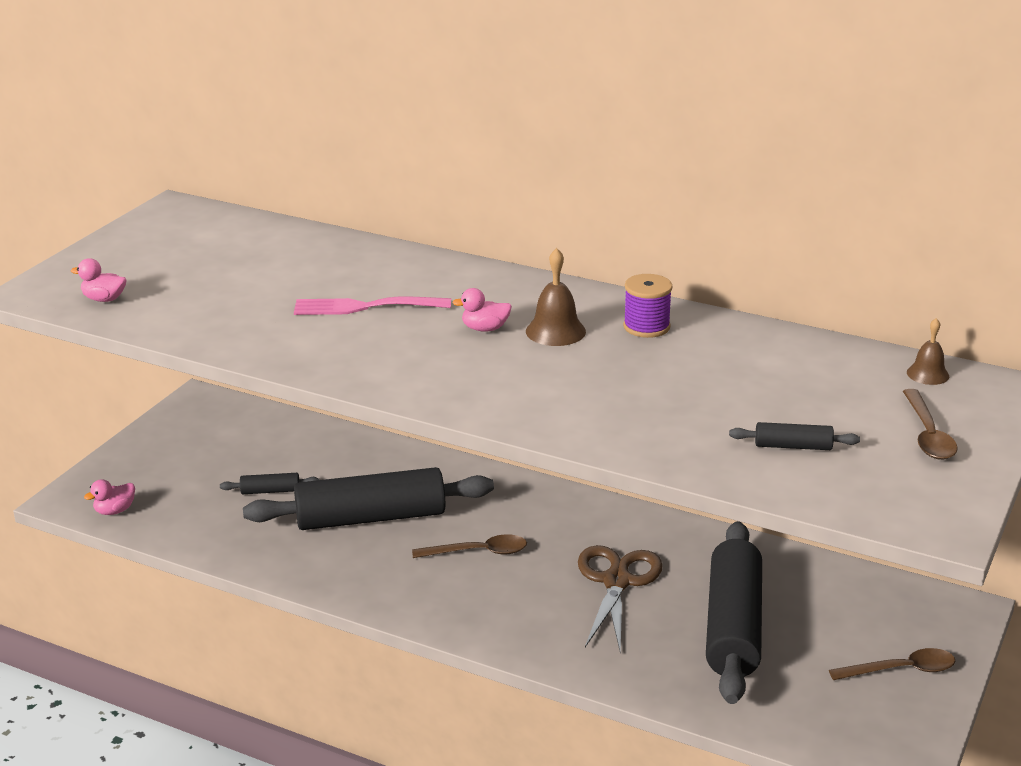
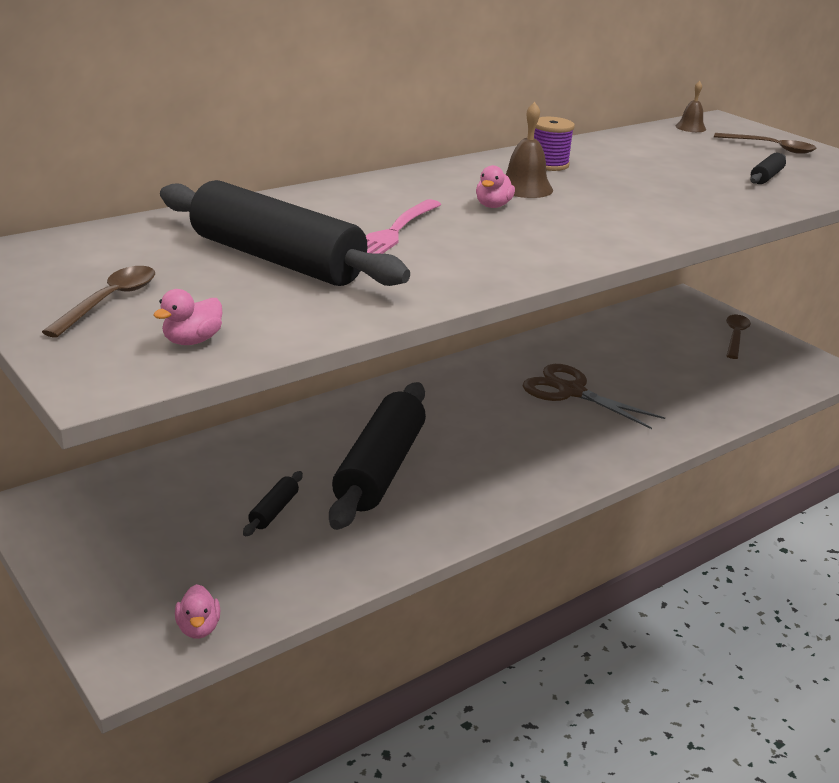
camera: 65 degrees left, 0 degrees up
brown spoon [412,534,527,558] -> brown spoon moved to [42,266,155,338]
black rolling pin [706,521,762,704] -> black rolling pin moved to [160,180,410,286]

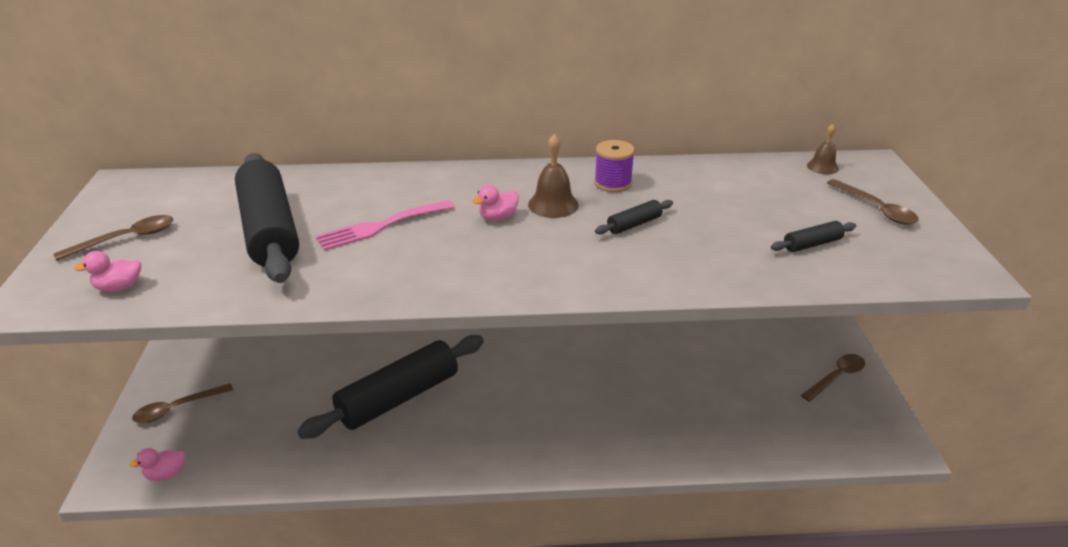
camera: 35 degrees right, 5 degrees up
pink duck [175,584,220,639] -> pink duck turned 45 degrees clockwise [129,448,185,481]
black rolling pin [243,471,303,536] -> black rolling pin moved to [595,200,673,235]
brown scissors [523,364,665,429] -> none
none -> brown spoon [132,383,233,423]

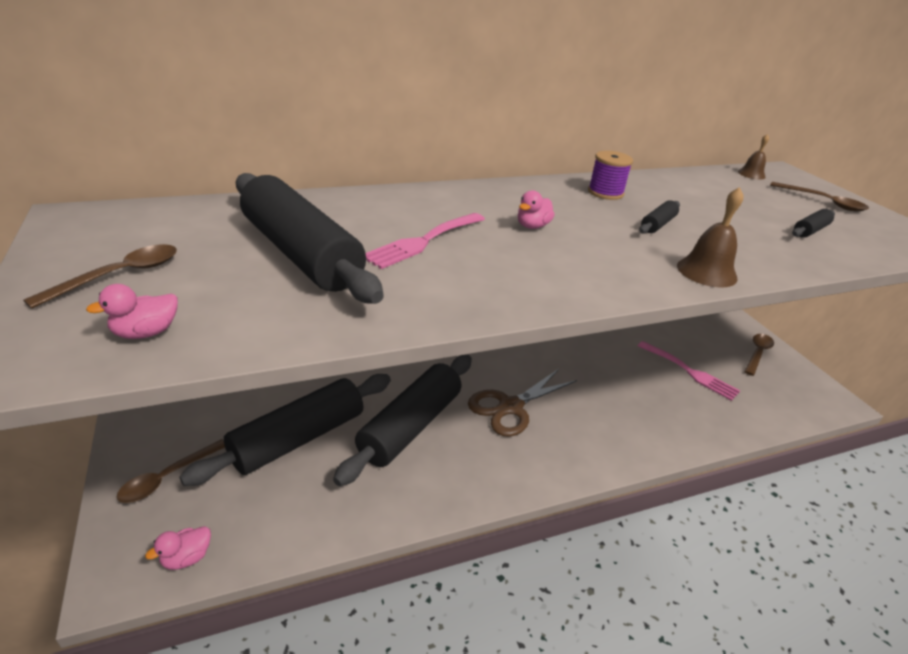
camera: 20 degrees left, 0 degrees up
brown bell [528,134,579,218] -> brown bell moved to [677,187,743,287]
none -> black rolling pin [179,374,391,486]
none -> brown scissors [468,369,577,437]
none -> pink fork [638,341,740,401]

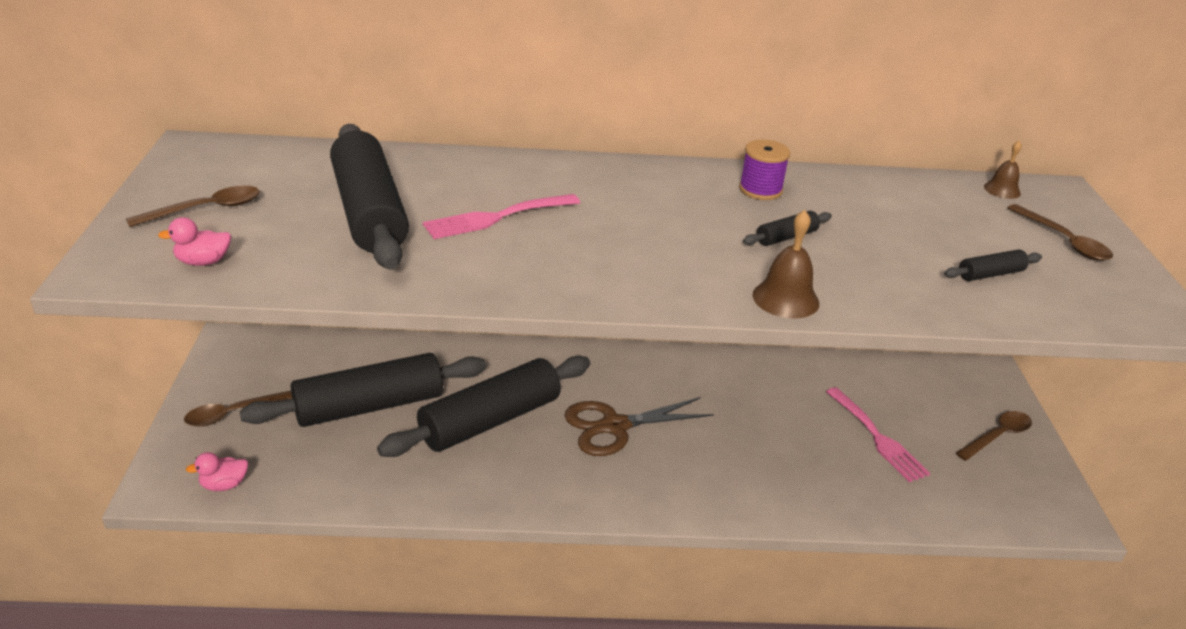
camera: 20 degrees right, 0 degrees up
pink duck [518,190,555,229] -> none

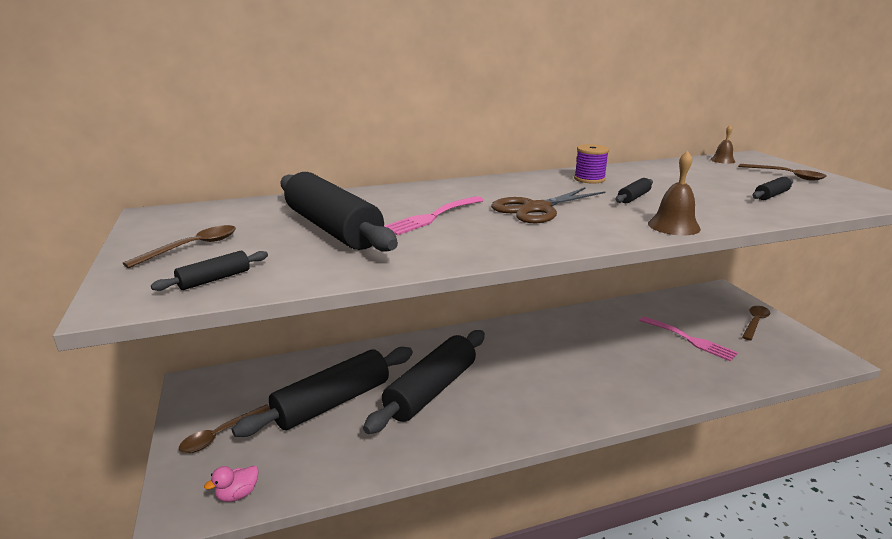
camera: 15 degrees left, 10 degrees down
pink duck [158,217,231,266] -> black rolling pin [151,251,268,291]
brown scissors [565,397,714,456] -> brown scissors moved to [491,187,606,223]

